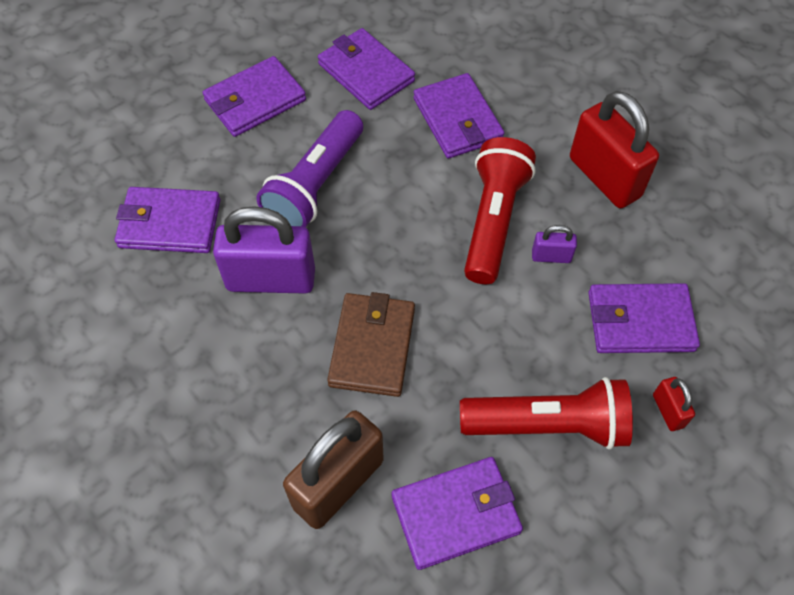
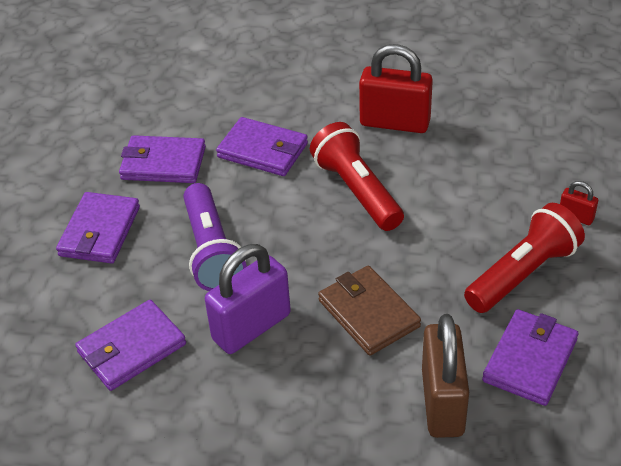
camera: 40 degrees left, 15 degrees down
purple padlock [532,225,577,263] -> none
purple wallet [588,283,700,353] -> none

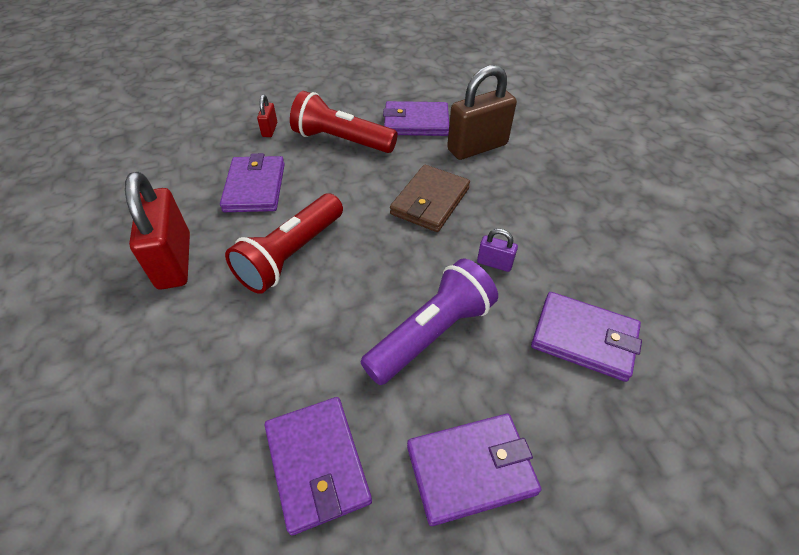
camera: 120 degrees left, 5 degrees up
purple padlock [205,244,291,354] -> purple padlock [477,229,518,272], size x0.46
purple wallet [216,117,308,176] -> purple wallet moved to [220,153,285,212]

